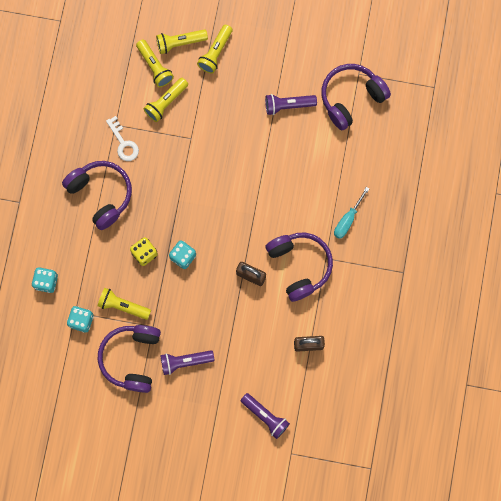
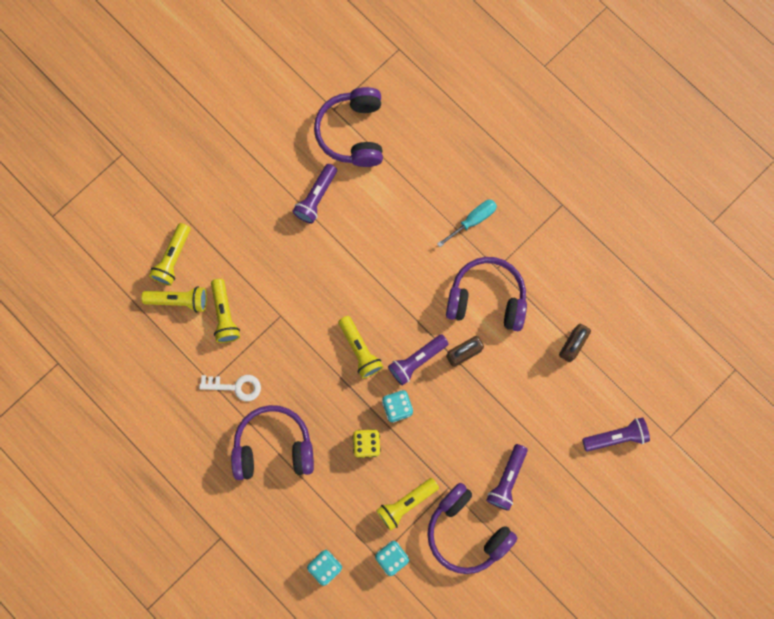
camera: 55 degrees left, 0 degrees up
yellow flashlight [197,25,232,74] -> yellow flashlight moved to [338,316,383,379]
turquoise screwdriver [334,187,369,239] -> turquoise screwdriver turned 105 degrees counterclockwise [437,200,497,247]
none -> purple flashlight [388,334,449,386]

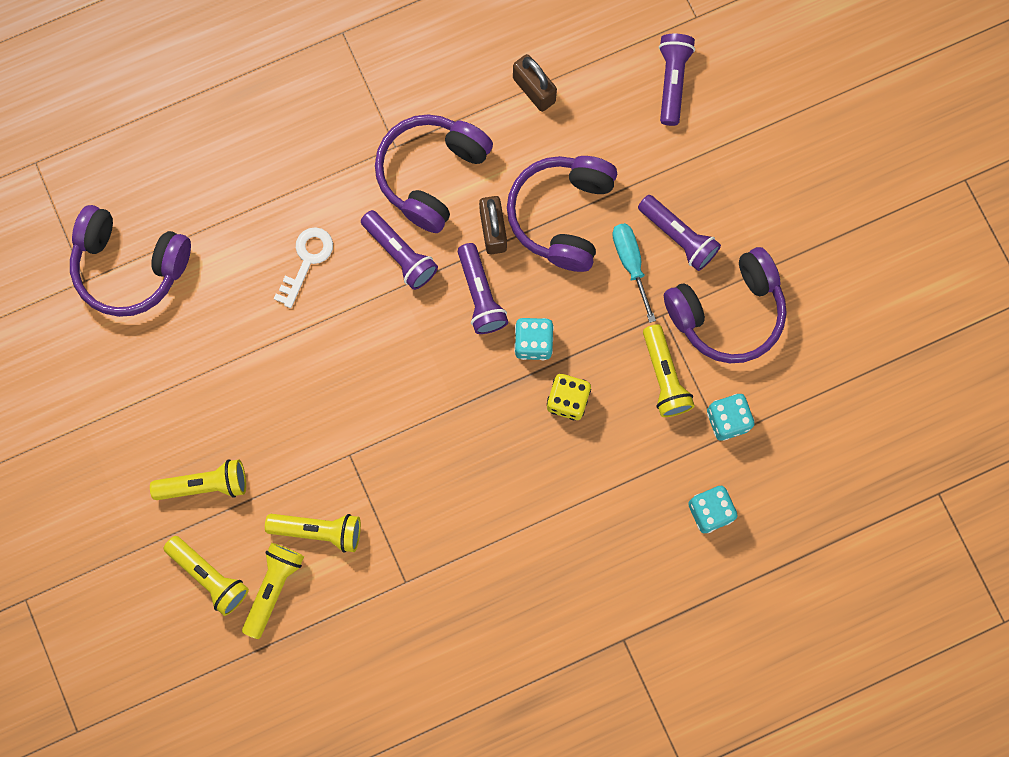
camera: 70 degrees left, 0 degrees up
white key [199,375,261,401] -> white key moved to [274,227,333,308]
purple headphones [231,405,314,480] -> purple headphones moved to [507,156,617,272]
purple flashlight [292,164,337,224] -> purple flashlight moved to [361,210,438,290]
yellow flashlight [338,316,383,379] -> yellow flashlight moved to [150,459,246,500]
turquoise screwdriver [437,200,497,247] -> turquoise screwdriver moved to [612,223,656,323]

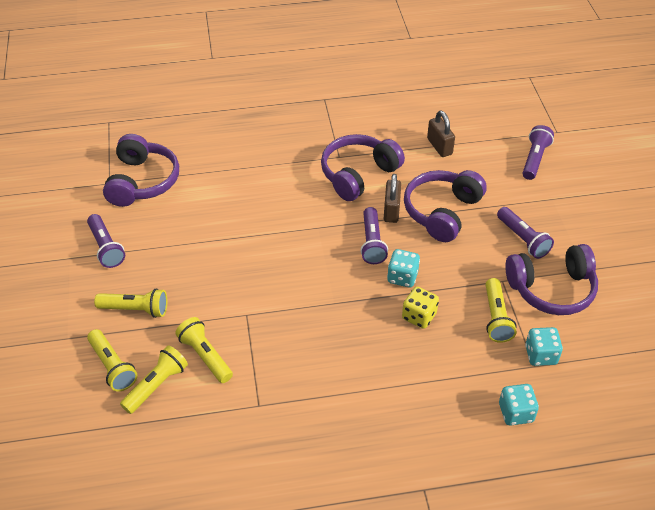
camera: 15 degrees right, 30 degrees down
purple headphones [70,205,191,317] -> purple headphones turned 120 degrees counterclockwise [103,134,179,207]
yellow flashlight [265,514,361,552] -> yellow flashlight turned 150 degrees counterclockwise [175,317,233,383]
white key [274,227,333,308] -> none
purple flashlight [361,210,438,290] -> purple flashlight moved to [87,214,125,268]
turquoise screwdriver [612,223,656,323] -> none

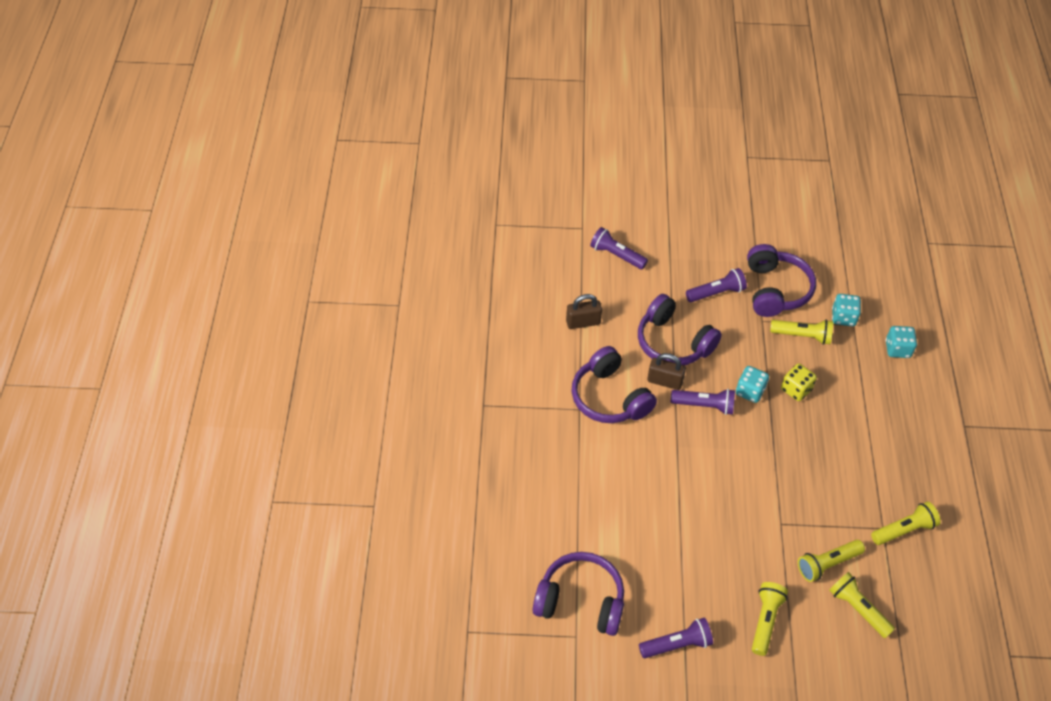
camera: 80 degrees left, 5 degrees up
yellow flashlight [87,329,138,392] -> yellow flashlight moved to [871,501,941,545]

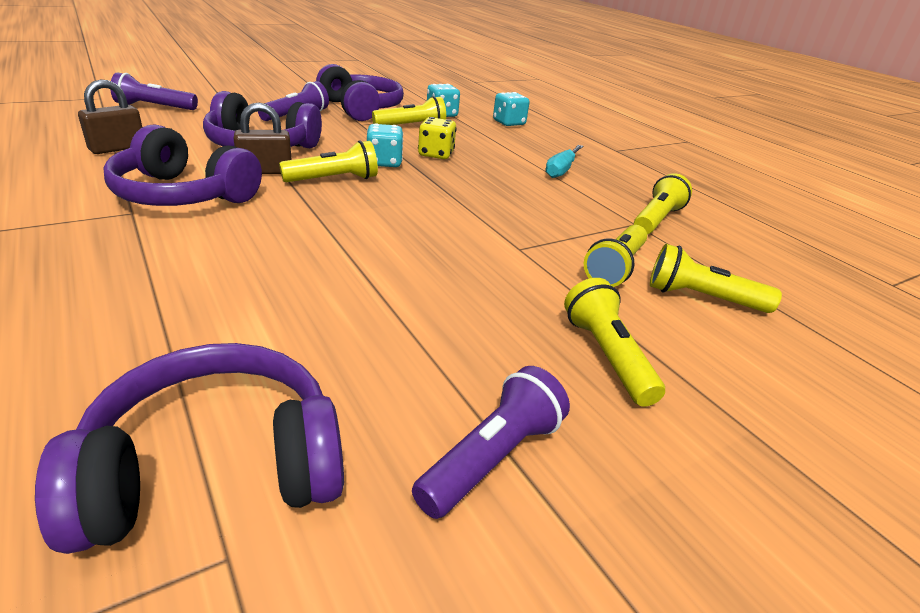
camera: 35 degrees left, 20 degrees down
purple flashlight [671,389,735,415] -> yellow flashlight [279,140,378,183]
none -> turquoise screwdriver [545,145,583,178]

